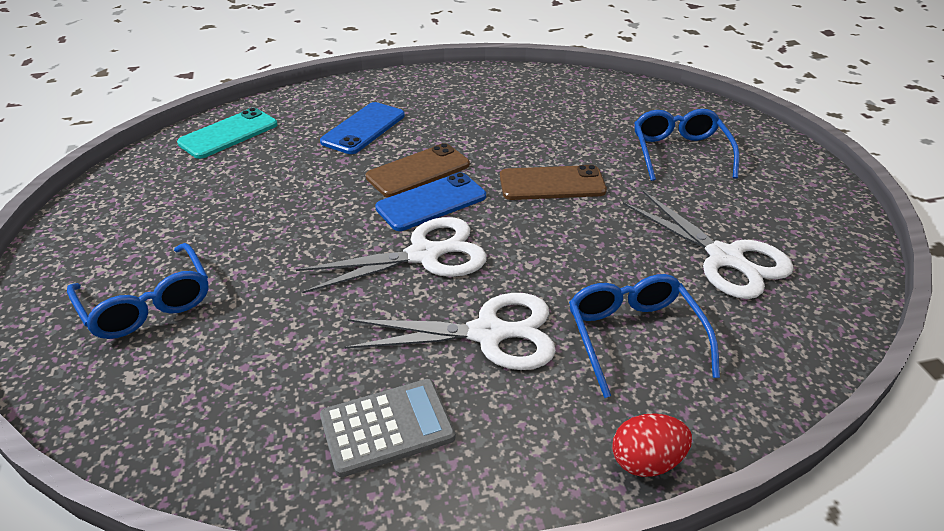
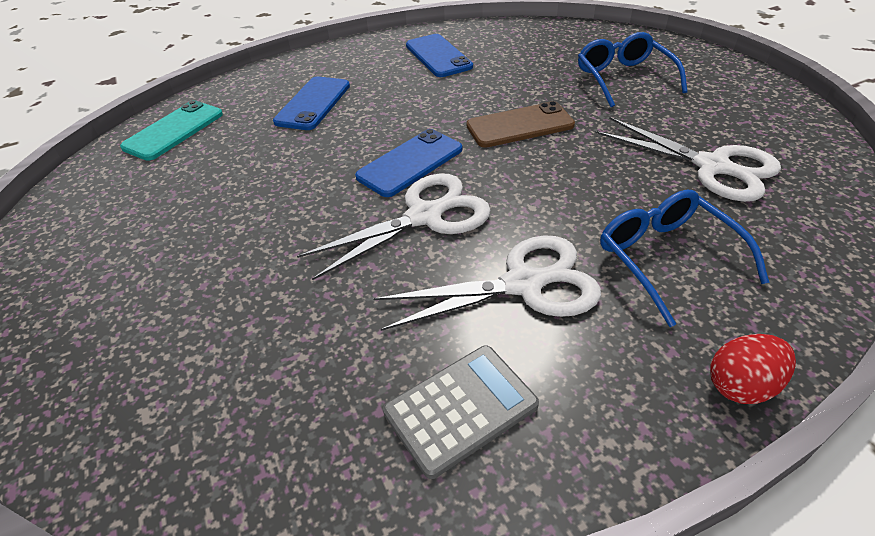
camera: 10 degrees left, 5 degrees up
blue glasses [67,243,209,339] -> none
brown phone [366,143,470,197] -> none
none -> blue phone [406,34,473,77]

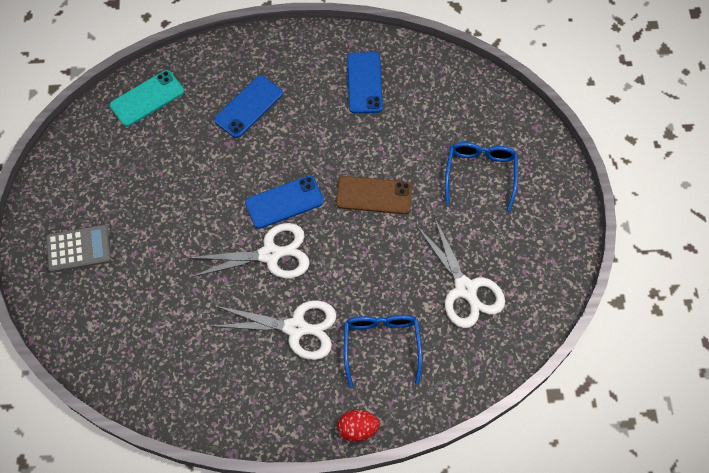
camera: 20 degrees right, 20 degrees up
grey calculator [383,345,539,479] -> grey calculator moved to [46,225,111,272]

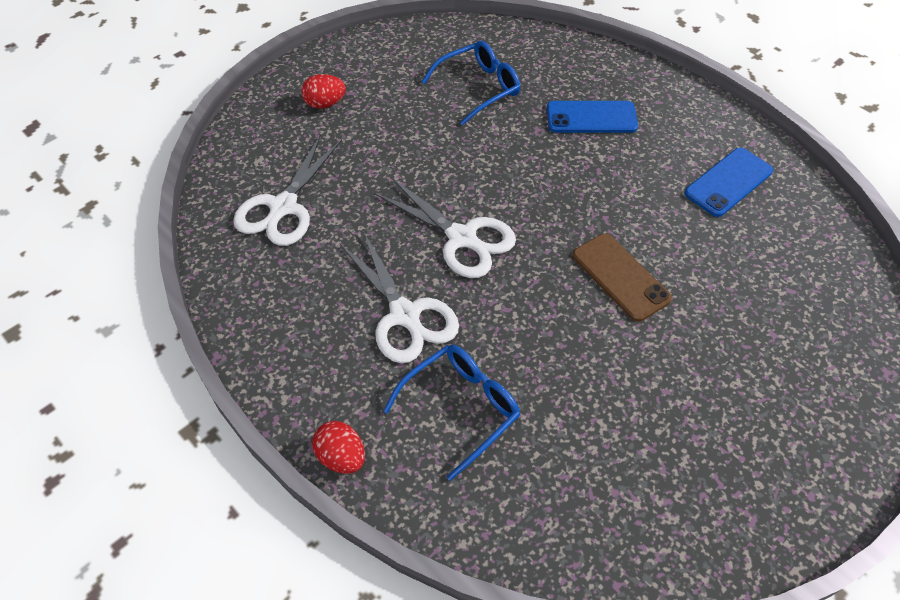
camera: 50 degrees right, 10 degrees down
grey calculator [46,225,111,272] -> red egg [301,74,346,108]
turquoise phone [110,70,184,127] -> none
blue phone [245,176,324,229] -> none
white scissors [417,217,505,328] -> white scissors moved to [233,134,342,246]
blue glasses [445,142,518,211] -> blue glasses moved to [421,41,520,126]

